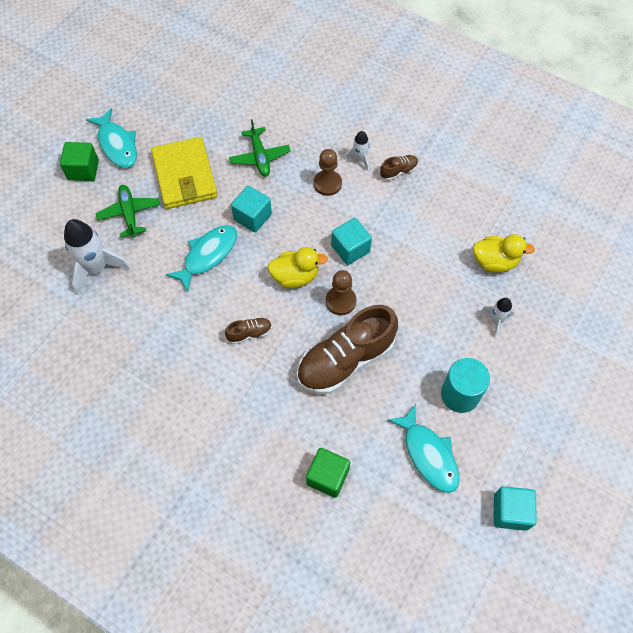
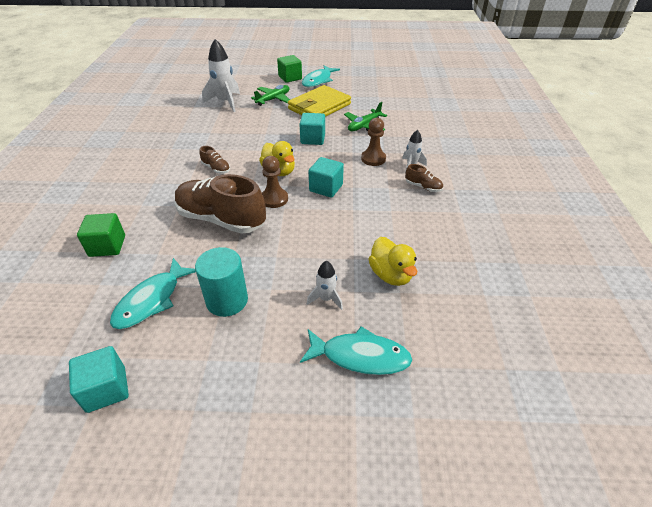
camera: 60 degrees right, 20 degrees down
turquoise fish [166,225,237,292] -> turquoise fish moved to [300,326,412,375]

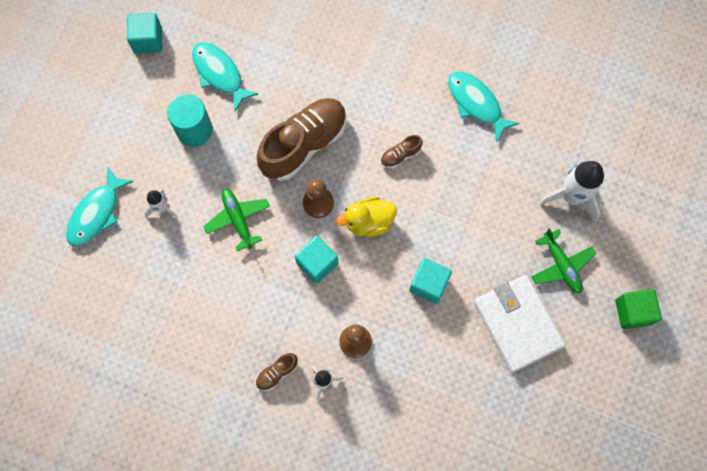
camera: 110 degrees right, 30 degrees up
green cube [77,213,125,257] -> none
yellow wallet [288,85,351,117] -> white wallet [474,275,565,373]
turquoise fish [302,65,340,87] -> turquoise fish moved to [448,71,520,141]
green plane [344,102,387,131] -> green plane moved to [203,189,270,251]
yellow duck [369,237,417,286] -> none

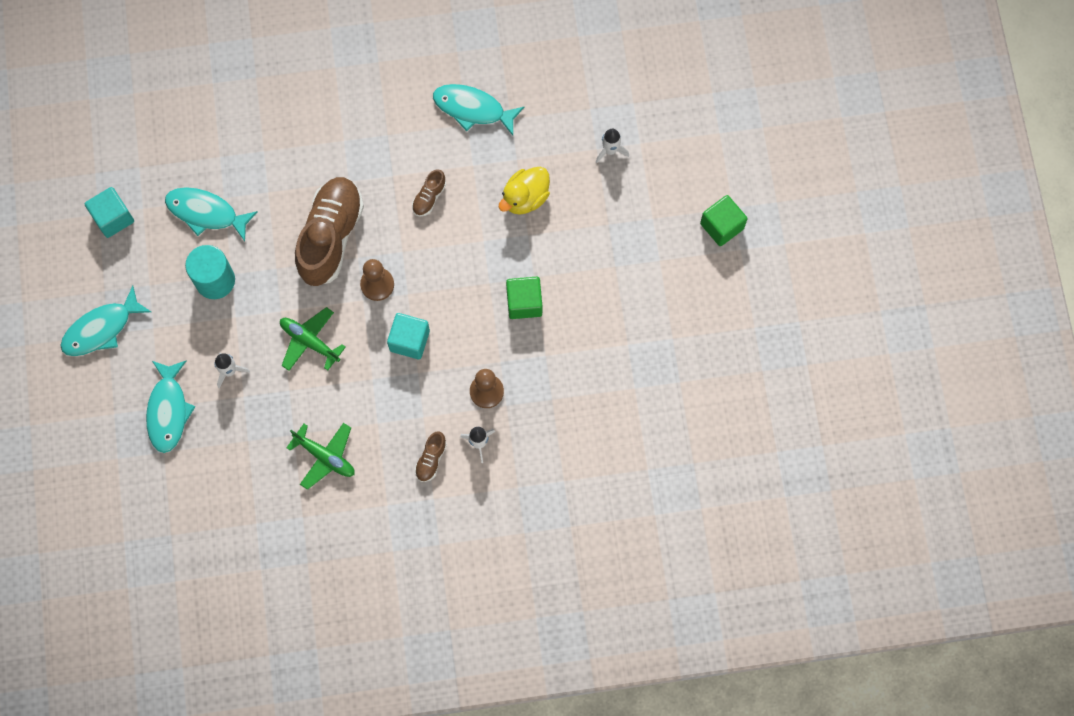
camera: 30 degrees left, 0 degrees up
yellow duck [336,197,397,237] -> yellow duck moved to [499,167,550,215]
turquoise cube [409,258,452,304] -> green cube [506,277,542,319]
white wallet [474,275,565,373] -> none
green plane [531,228,596,293] -> green plane moved to [286,423,355,490]
white rocket [538,161,604,222] -> white rocket [596,129,629,163], size x0.53
none -> turquoise fish [60,286,151,356]

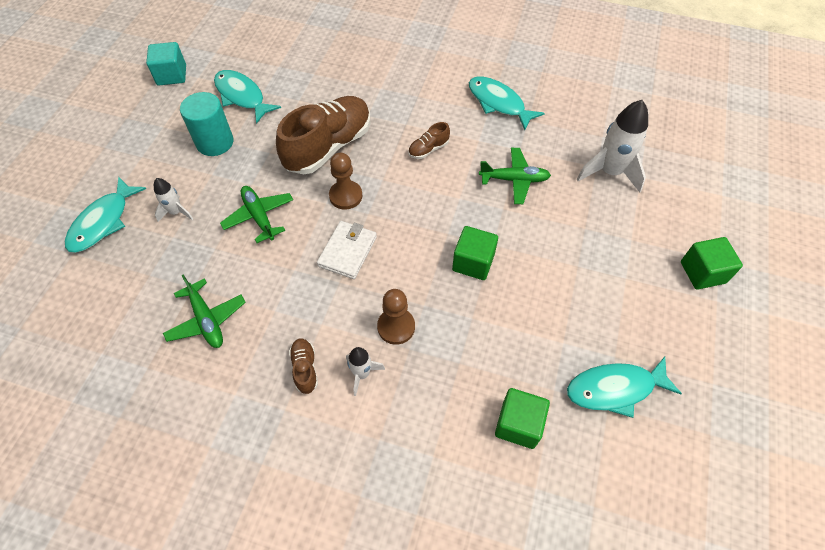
camera: 25 degrees right, 15 degrees down
turquoise fish [60,286,151,356] -> turquoise fish moved to [567,357,682,418]
turquoise cube [387,313,430,359] -> white wallet [317,221,377,279]
brown shoe [415,431,447,482] -> brown shoe turned 120 degrees clockwise [289,338,318,394]
yellow duck [499,167,550,215] -> green plane [479,148,551,204]
white rocket [596,129,629,163] -> white rocket [577,100,648,193], size x1.87
none -> green cube [495,388,550,449]

